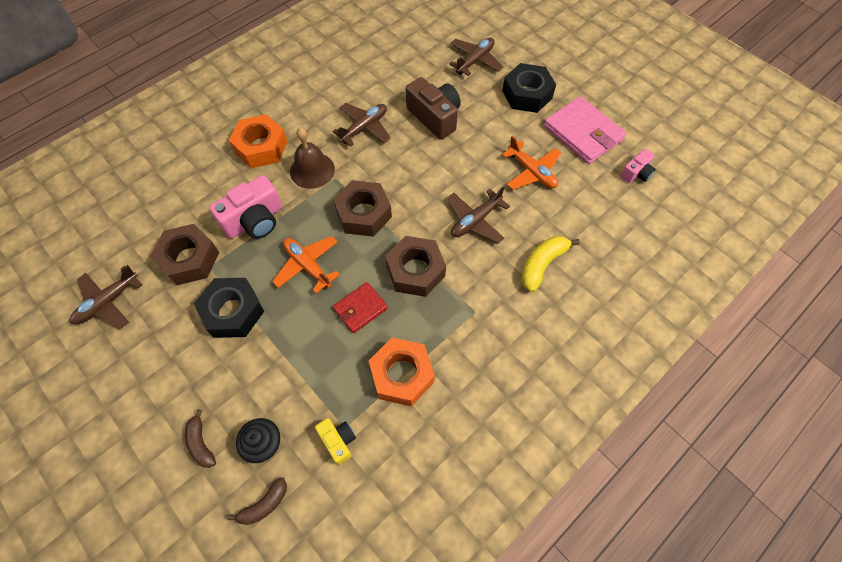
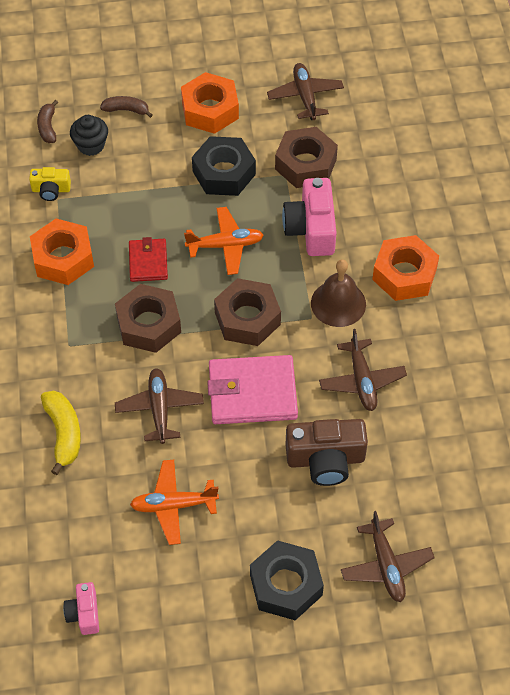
camera: 125 degrees right, 5 degrees down
pink wallet [544,96,626,164] -> pink wallet moved to [207,355,298,424]
none -> orange nut [181,72,239,134]

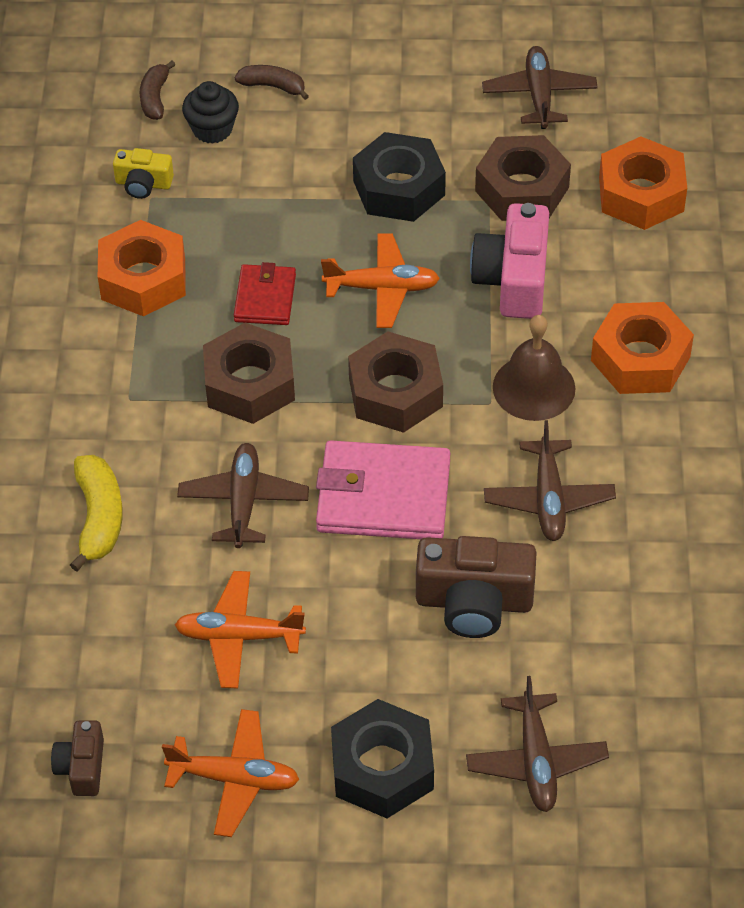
camera: 10 degrees right, 5 degrees down
pink camera [63,582,99,635] -> brown camera [51,720,104,796]
orange nut [181,72,239,134] -> orange nut moved to [599,137,687,230]
none -> orange plane [162,709,300,837]

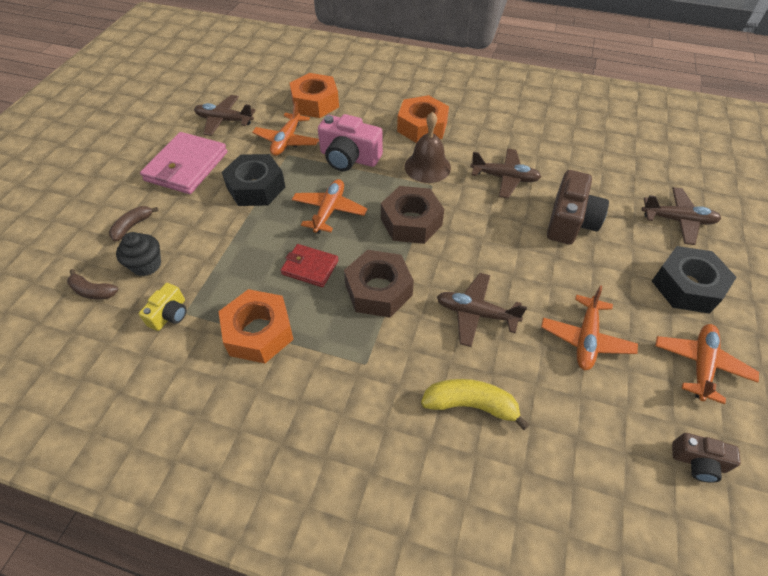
camera: 75 degrees left, 0 degrees up
pink wallet [316,440,450,539] -> pink wallet moved to [140,132,227,194]
brown nut [475,135,571,221] -> orange plane [252,101,319,156]

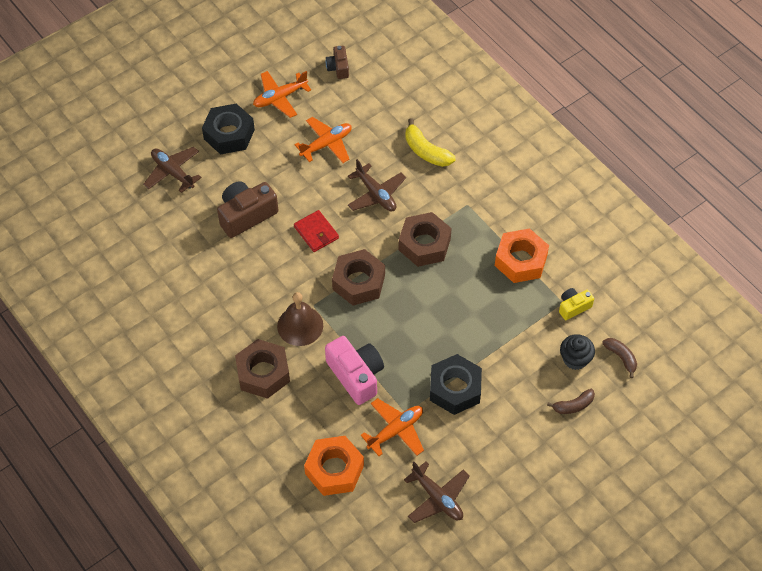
camera: 145 degrees left, 5 degrees up
pink wallet [140,132,227,194] -> none
red wallet [281,244,338,287] -> red wallet moved to [294,210,339,252]
orange plane [292,179,367,233] -> none
orange nut [397,95,449,143] -> brown nut [235,339,290,399]
brown plane [470,148,541,198] -> none
brown camera [672,433,741,483] -> brown camera turned 150 degrees counterclockwise [326,46,349,79]

